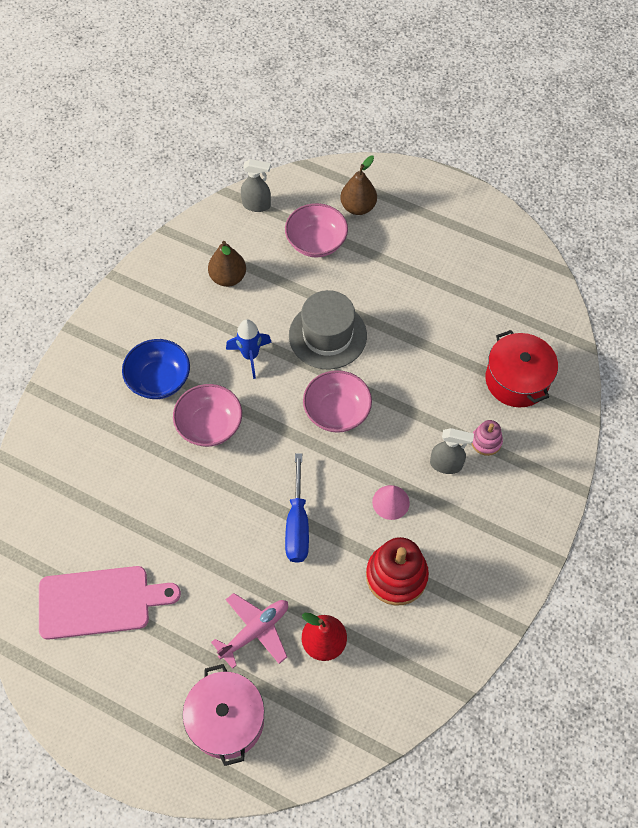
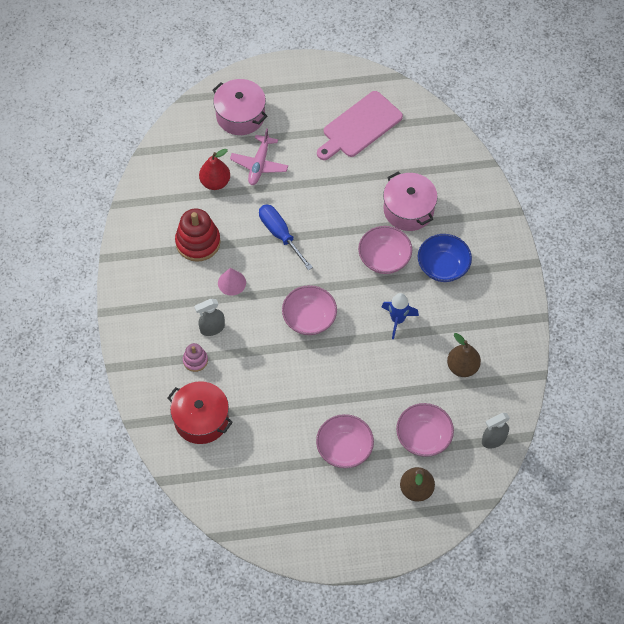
camera: 145 degrees right, 0 degrees up
grey hat [289,290,367,369] -> none
none -> pink bowl [316,414,374,468]
none -> pink pot [383,172,438,231]

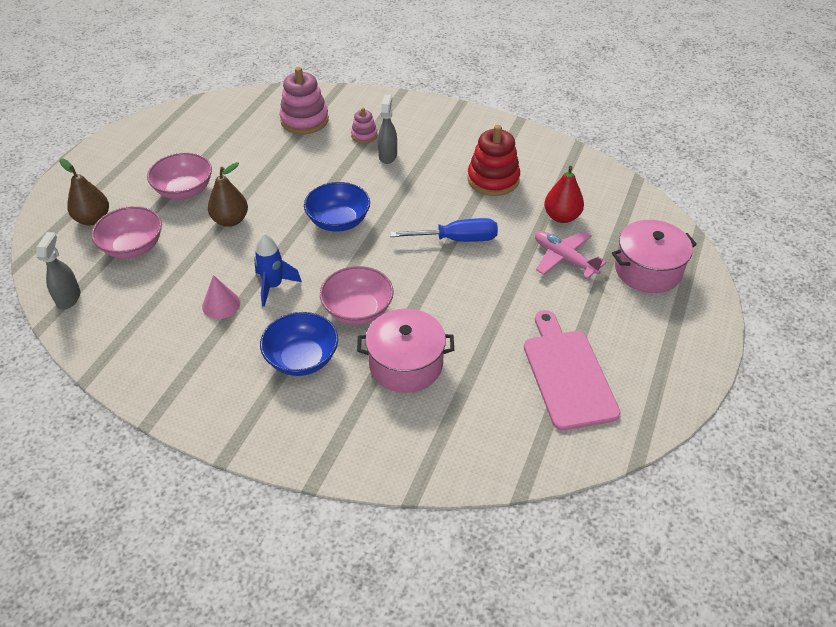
camera: 120 degrees right, 15 degrees down
red pot [167,381,233,444] -> pink stacking toy [279,67,329,134]
pink cone [218,268,246,296] -> pink cone moved to [202,275,240,319]
pink bowl [282,285,337,335] -> blue bowl [304,182,370,232]
brown pear [447,333,481,377] -> brown pear moved to [208,162,248,227]

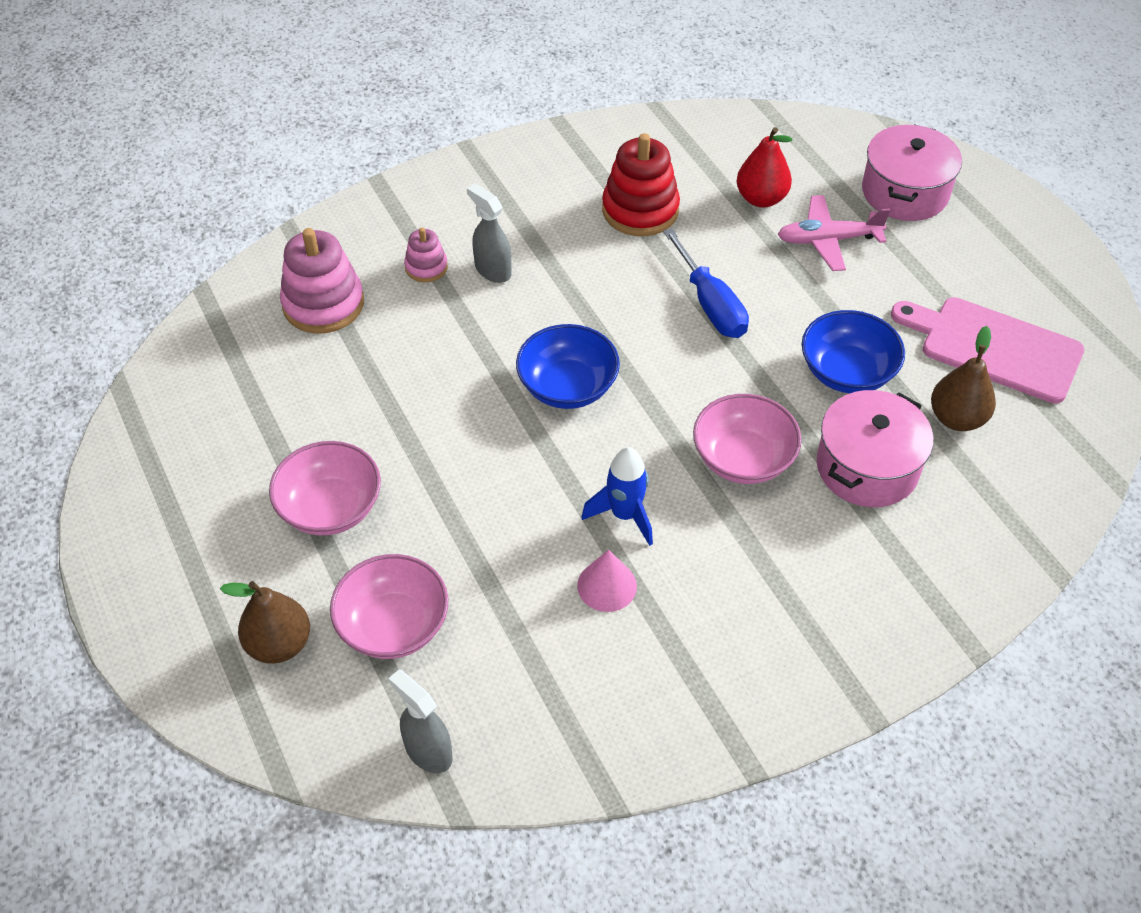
camera: 50 degrees left, 5 degrees up
brown pear [208,162,248,227] -> brown pear moved to [931,326,996,431]
blue bowl [260,312,338,376] -> blue bowl moved to [802,310,905,393]
blue screwdriver [390,218,498,242] -> blue screwdriver turned 120 degrees clockwise [663,228,749,338]

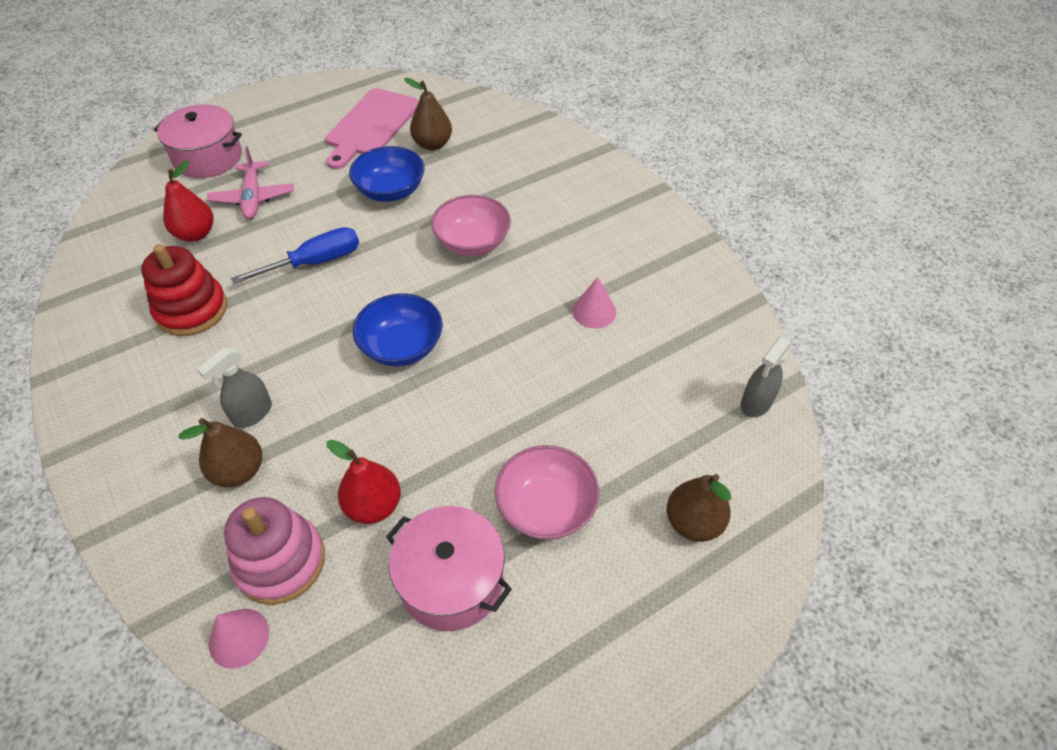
camera: 95 degrees left, 0 degrees up
pink bowl [330,554,448,659] -> none
pink stacking toy [404,228,448,282] -> brown pear [179,418,262,487]
blue rocket [582,447,653,546] -> none
pink pot [816,390,934,507] -> pink pot moved to [386,506,512,631]
none -> pink cone [209,609,269,669]
none -> red pear [327,440,401,524]

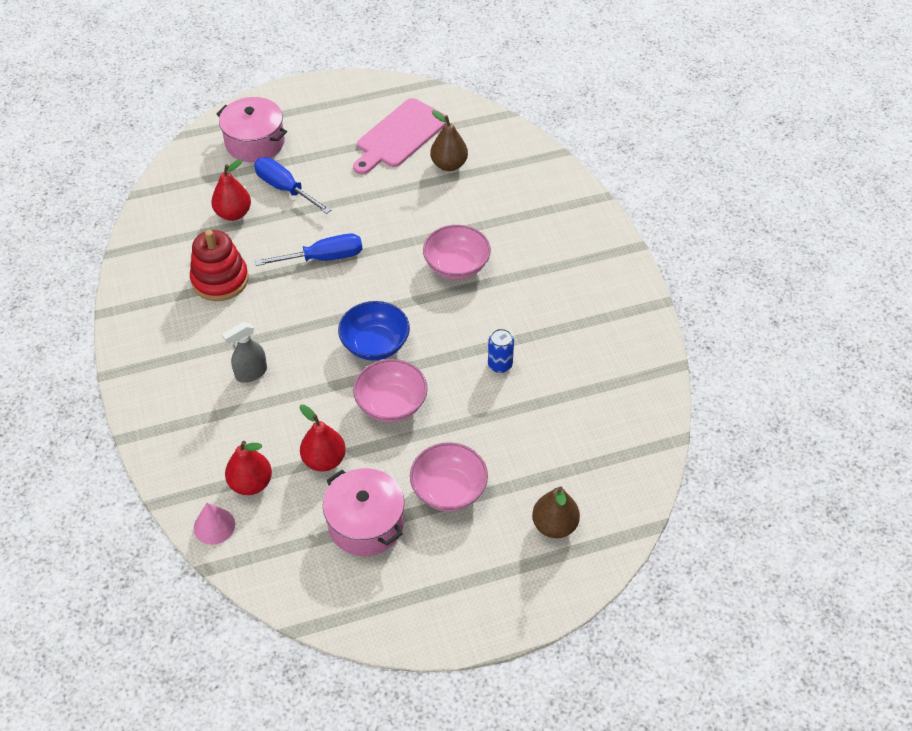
camera: 15 degrees right, 0 degrees up
brown pear [179,418,262,487] -> none
pink plane [207,147,294,219] -> blue screwdriver [254,157,331,214]
pink stacking toy [224,497,325,605] -> red pear [225,441,272,495]
blue bowl [349,146,424,202] -> none
pink cone [572,277,616,328] -> none
grey spray bottle [741,336,793,417] -> none
none -> pink bowl [353,359,428,422]
none -> blue can [488,329,514,373]

